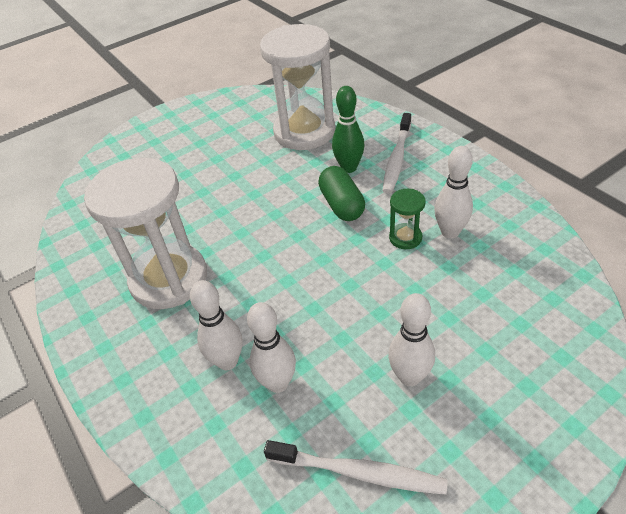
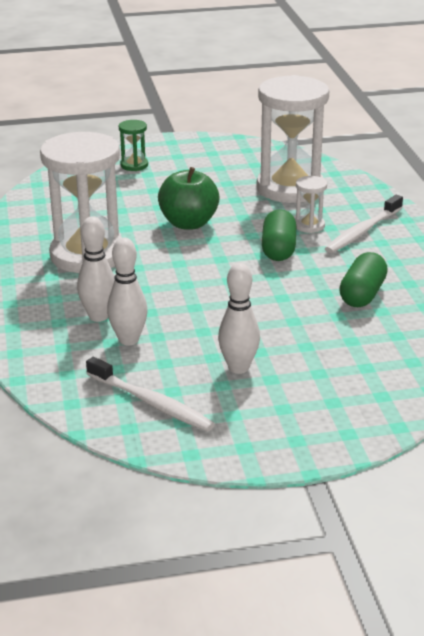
camera: 20 degrees right, 15 degrees down
green bowling pin [332,86,364,173] -> white hourglass [295,176,327,233]
green hourglass [389,189,426,249] -> green hourglass moved to [119,120,148,171]
white bowling pin [434,146,473,239] -> green capsule [339,252,388,307]
none -> green apple [158,167,220,230]

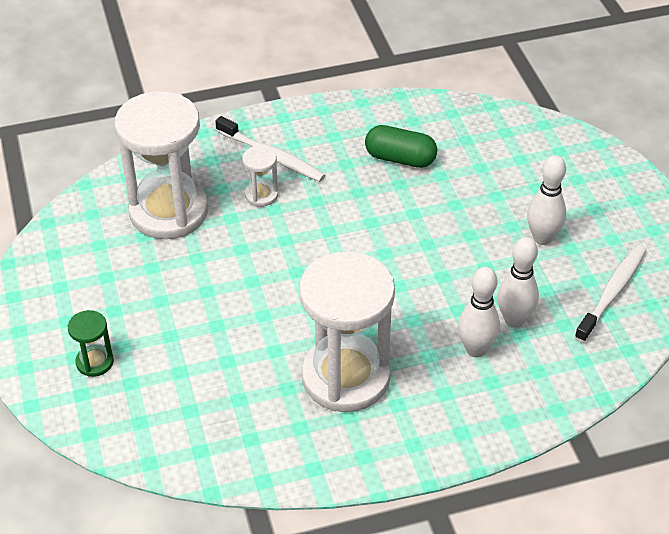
camera: 95 degrees left, 15 degrees up
green apple [158,167,220,230] -> none
green capsule [262,209,296,261] -> none

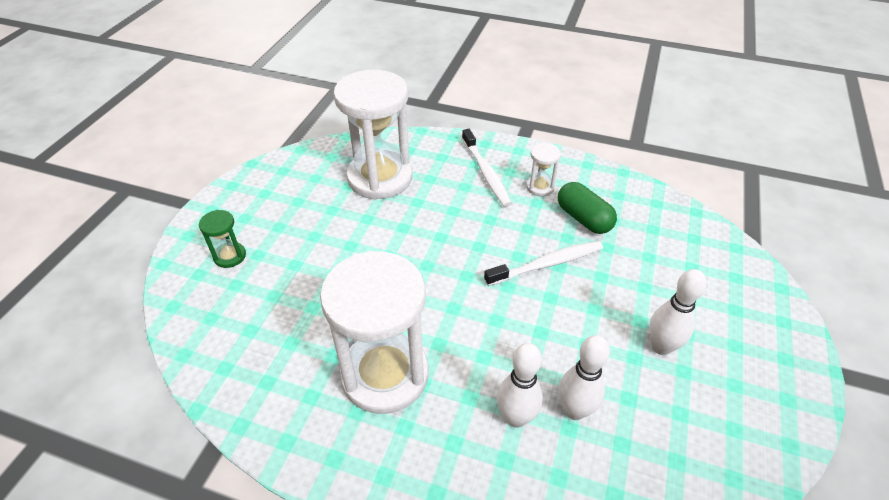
camera: 35 degrees right, 0 degrees up
white hourglass [242,146,278,207] -> white hourglass moved to [526,143,561,197]
white toothbrush [575,245,646,343] -> white toothbrush moved to [484,241,603,286]

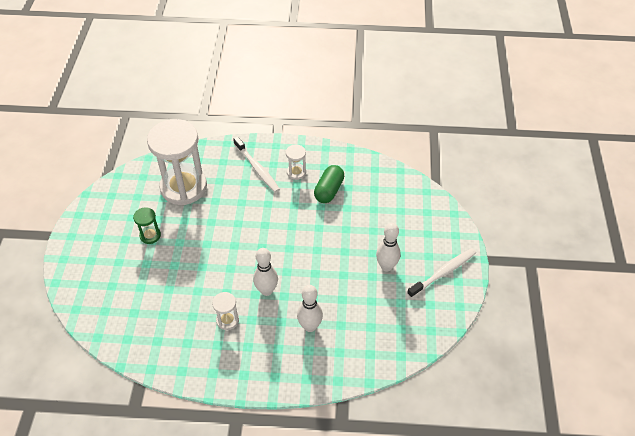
camera: 15 degrees left, 5 degrees up
green hourglass [199,210,246,268] -> green hourglass moved to [133,207,161,244]
white hourglass [320,251,428,414] -> white hourglass [212,292,239,330], size x0.43
white toothbrush [484,241,603,286] -> white toothbrush moved to [407,248,476,298]
green capsule [558,182,617,234] -> green capsule turned 75 degrees clockwise [314,165,344,203]
white bowling pin [558,335,610,420] -> white bowling pin moved to [253,248,278,296]

